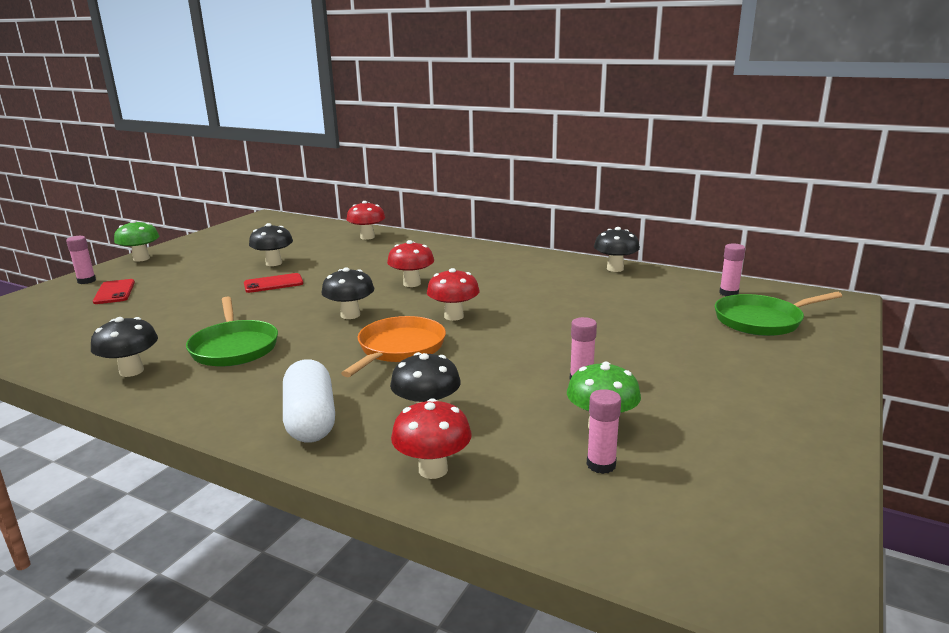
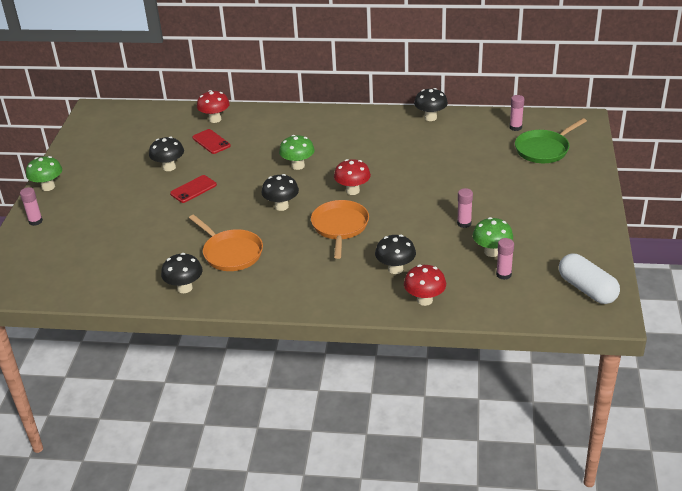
camera: 20 degrees left, 15 degrees up
red phone [93,279,135,304] -> red phone moved to [192,129,231,154]
green pan [186,296,278,367] -> orange pan [189,215,263,271]
white capsule [283,359,335,443] -> white capsule moved to [559,254,620,304]
red mushroom [387,240,434,287] -> green mushroom [279,135,315,170]

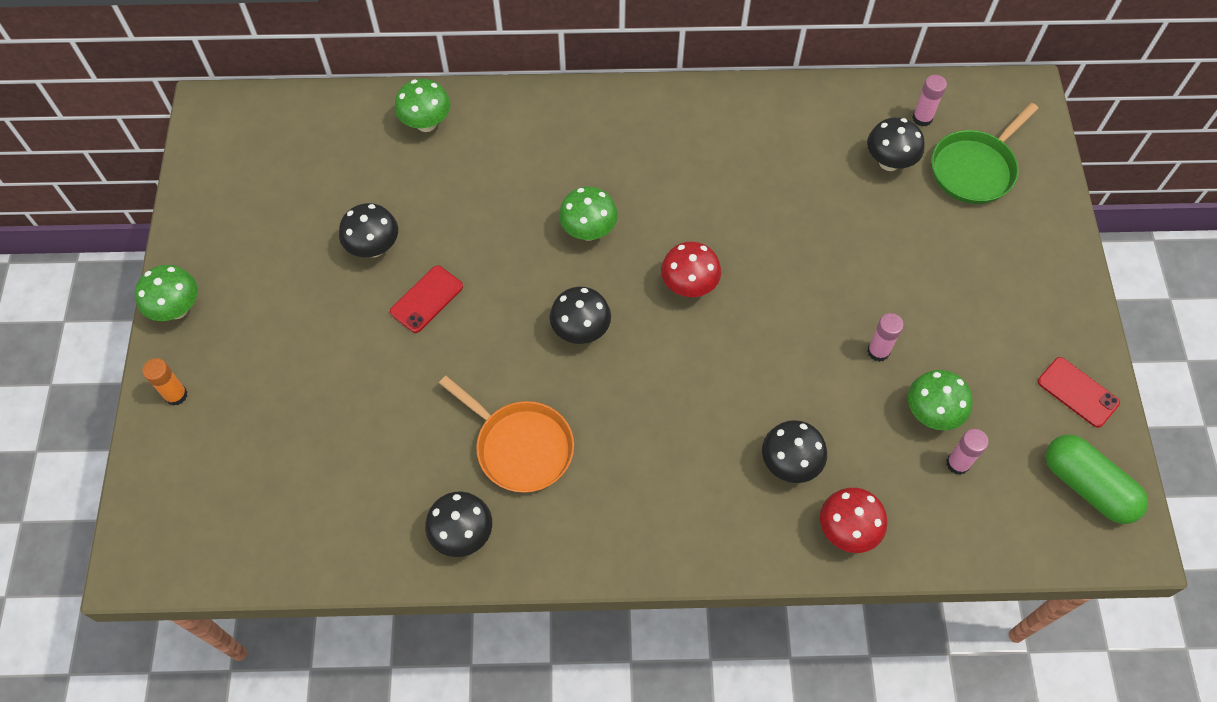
camera: 10 degrees left, 25 degrees up
pink glue stick [20,187,43,226] -> orange glue stick [142,358,188,406]
red phone [192,129,231,154] -> red phone moved to [1038,357,1120,428]
red mushroom [197,90,230,123] -> green mushroom [395,79,451,132]
orange pan [311,200,369,259] -> none
black mushroom [414,88,448,121] -> black mushroom moved to [867,118,925,171]
white capsule [559,254,620,304] -> green capsule [1046,435,1148,524]

